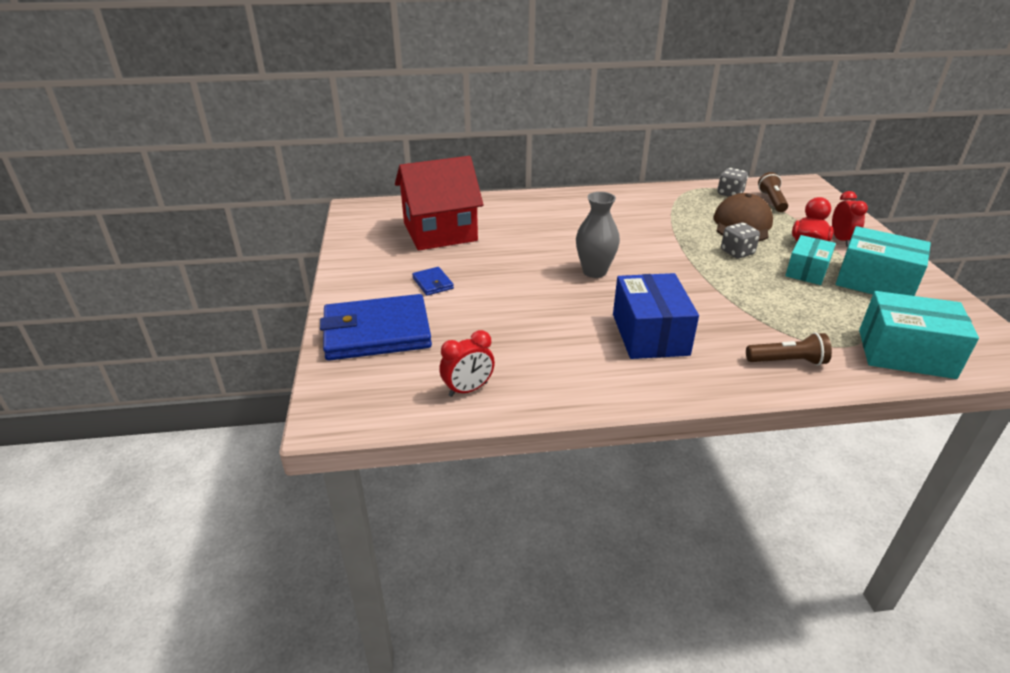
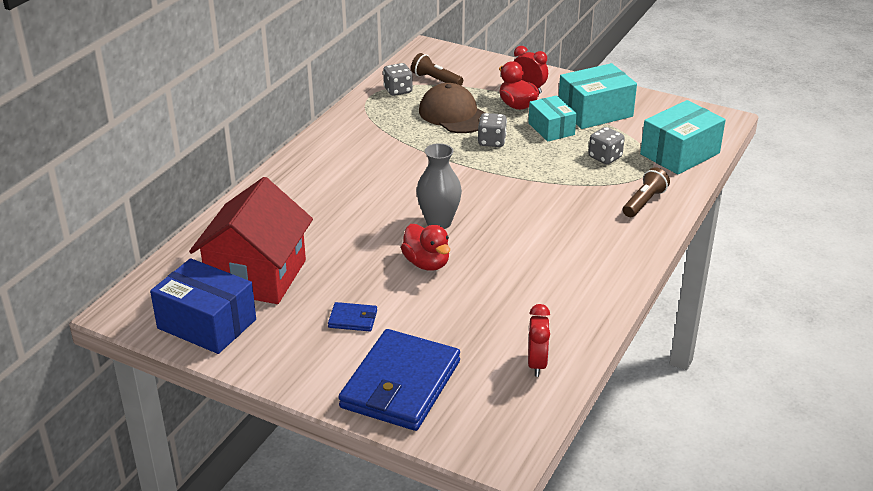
camera: 55 degrees left, 0 degrees up
blue box [613,273,699,359] -> blue box moved to [150,258,256,354]
none -> red duck [401,224,450,271]
none -> grey dice [589,127,625,164]

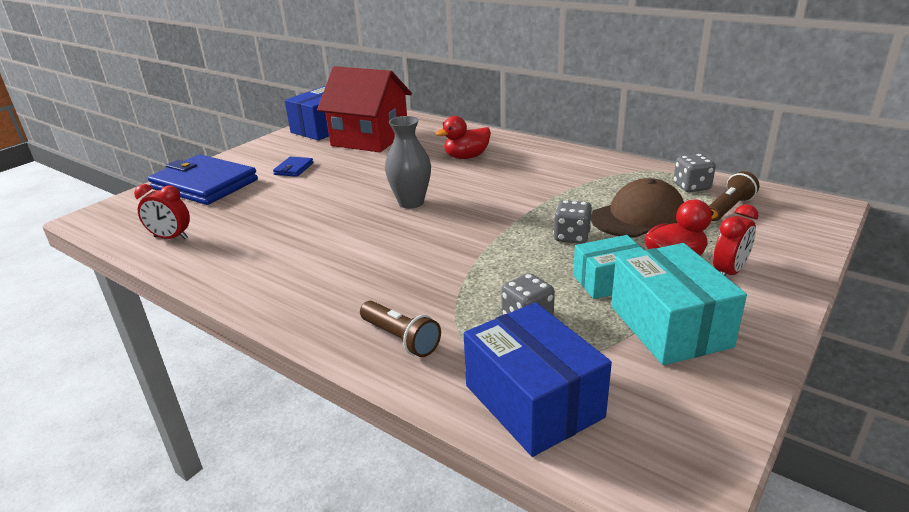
camera: 100 degrees right, 5 degrees down
red duck [401,224,450,271] -> red duck moved to [436,116,491,159]
turquoise box [640,100,726,175] -> blue box [464,302,612,457]

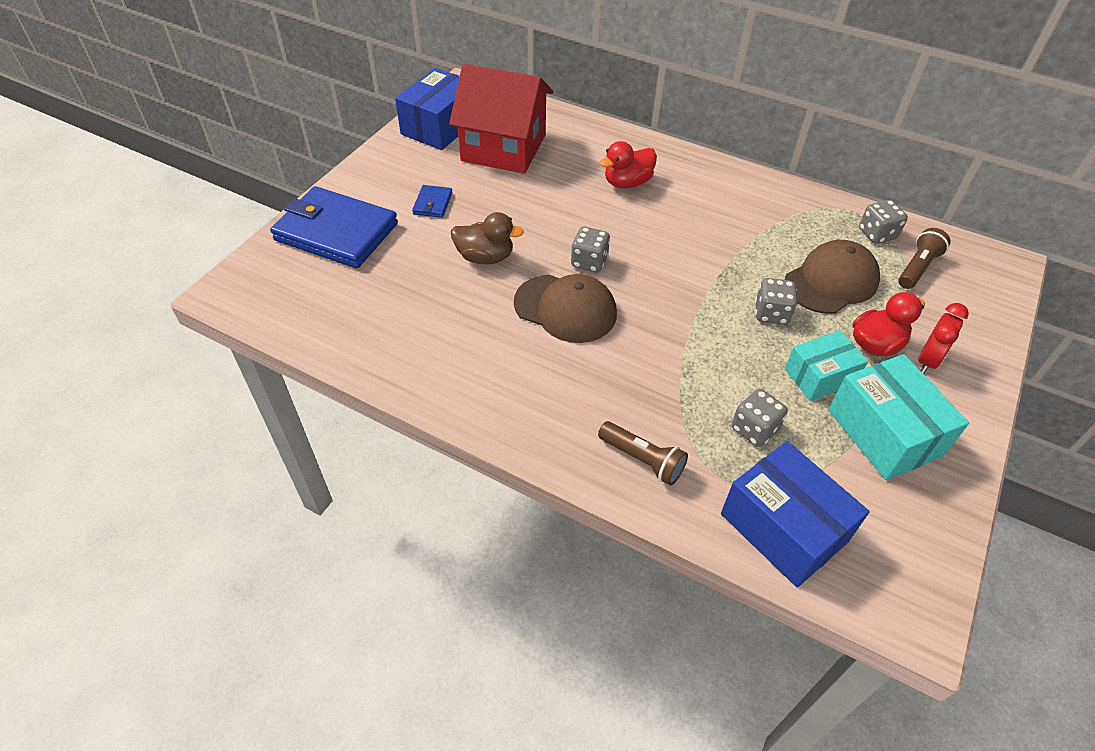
camera: 10 degrees left, 20 degrees up
red clock [134,184,190,240] -> none
grey vase [385,116,431,209] -> grey dice [571,227,610,273]
none -> brown duck [451,212,524,264]
none -> brown cap [514,274,617,343]

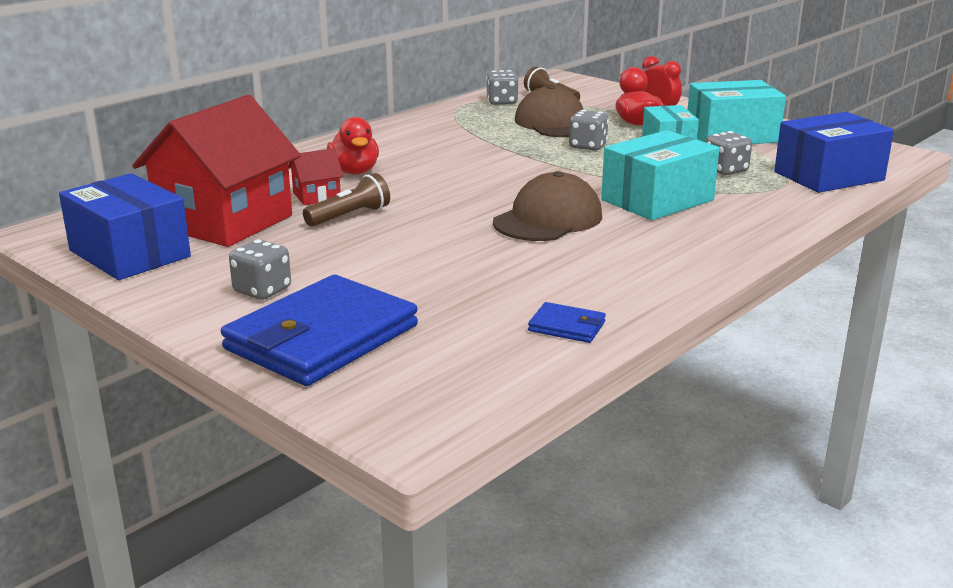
camera: 75 degrees left, 25 degrees down
blue wallet [412,185,452,218] -> blue wallet moved to [528,302,606,343]
brown duck [451,212,524,264] -> none
grey dice [571,227,610,273] -> grey dice moved to [229,240,291,300]
brown flashlight [598,421,688,486] -> brown flashlight moved to [303,173,390,226]
none -> red house [288,148,344,205]
none -> turquoise box [601,130,719,220]

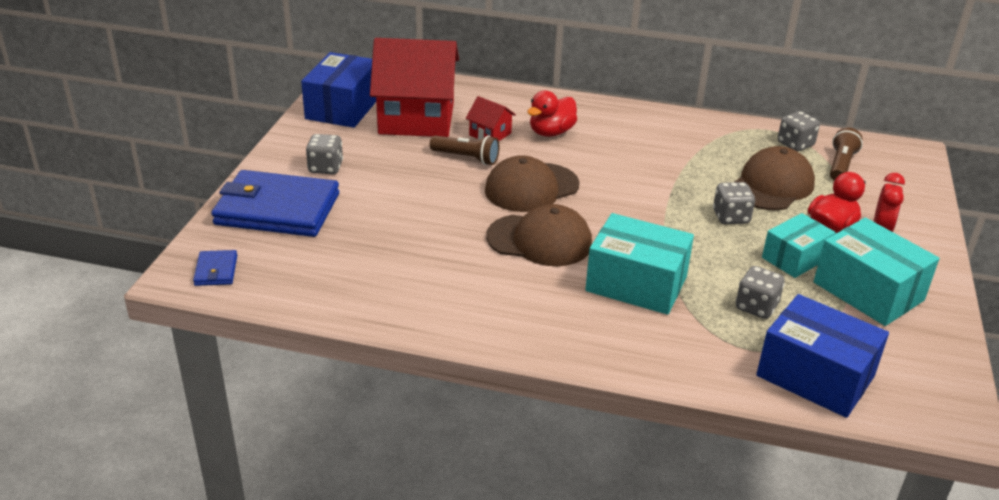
camera: 60 degrees right, 10 degrees up
blue wallet [528,302,606,343] -> blue wallet moved to [193,250,237,286]
none -> brown cap [485,155,579,212]

